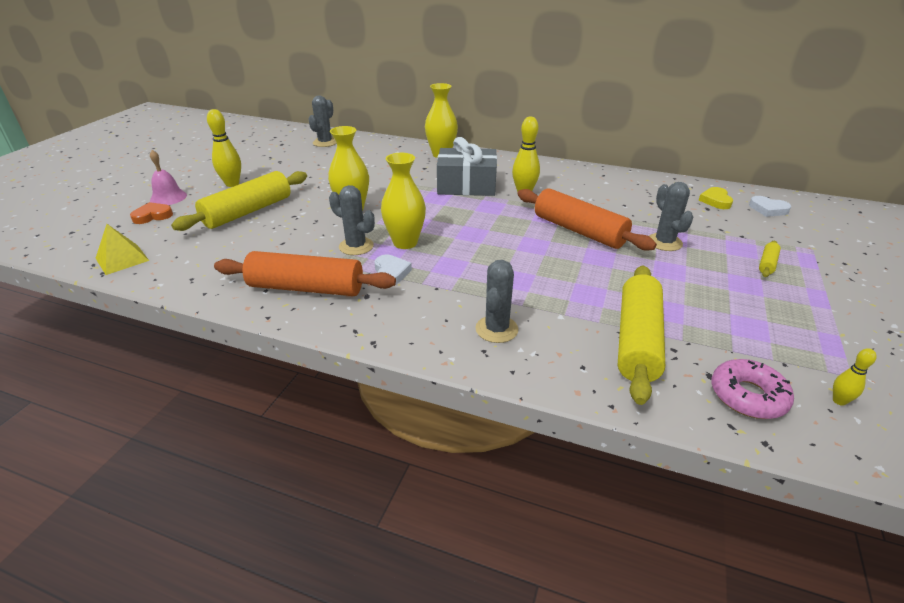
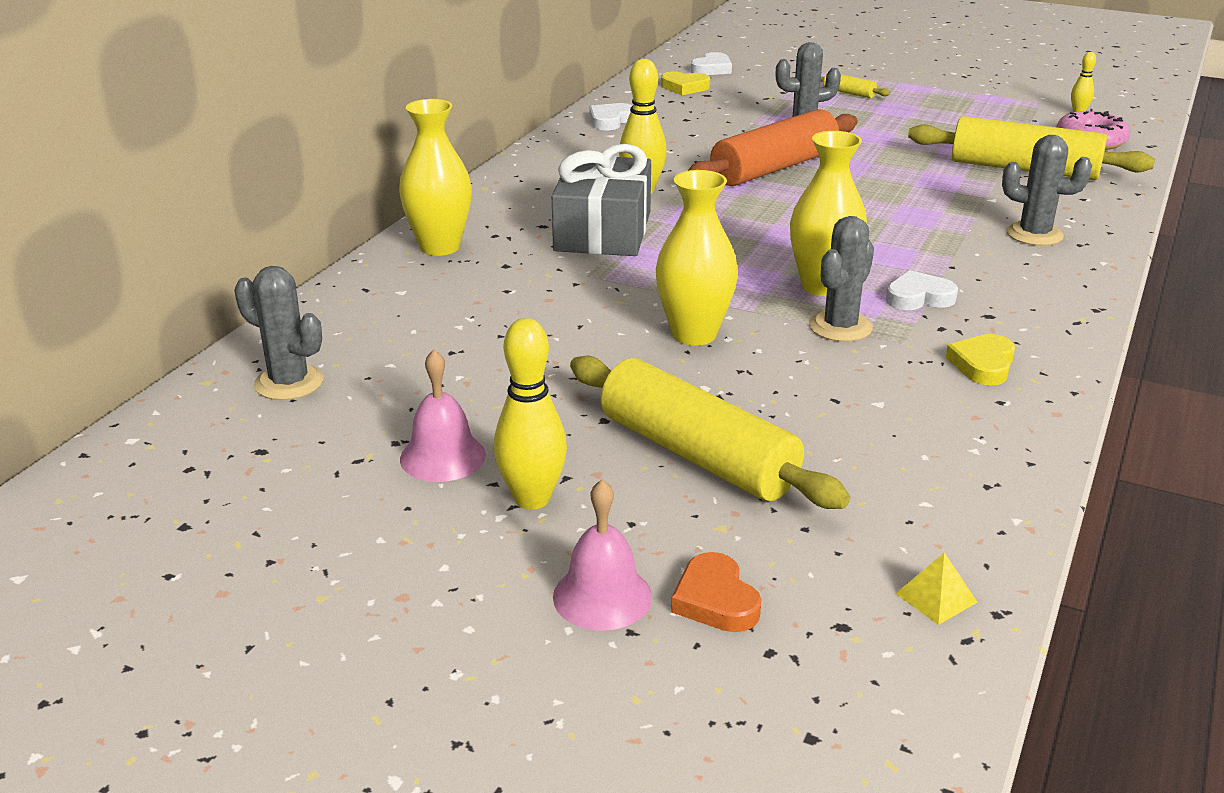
camera: 85 degrees left, 5 degrees down
yellow pyramid [95,224,149,275] -> yellow pyramid [895,553,977,625], size x0.59
orange rolling pin [214,251,396,296] -> yellow heart [946,334,1015,386]
none -> pink bell [400,349,486,482]
none -> white heart [590,103,632,130]

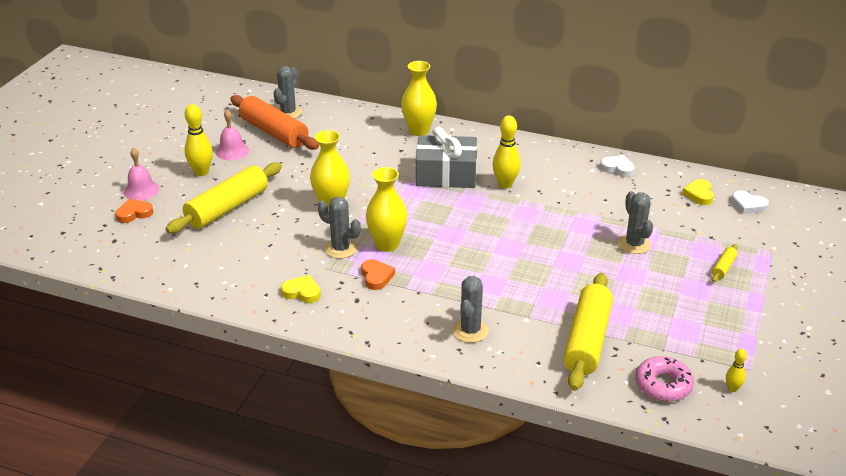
camera: 85 degrees right, 5 degrees up
orange rolling pin [688,109,858,186] -> orange rolling pin moved to [230,95,319,150]
white heart [886,270,958,310] -> orange heart [361,259,395,290]
yellow pyramid [895,553,977,625] -> none

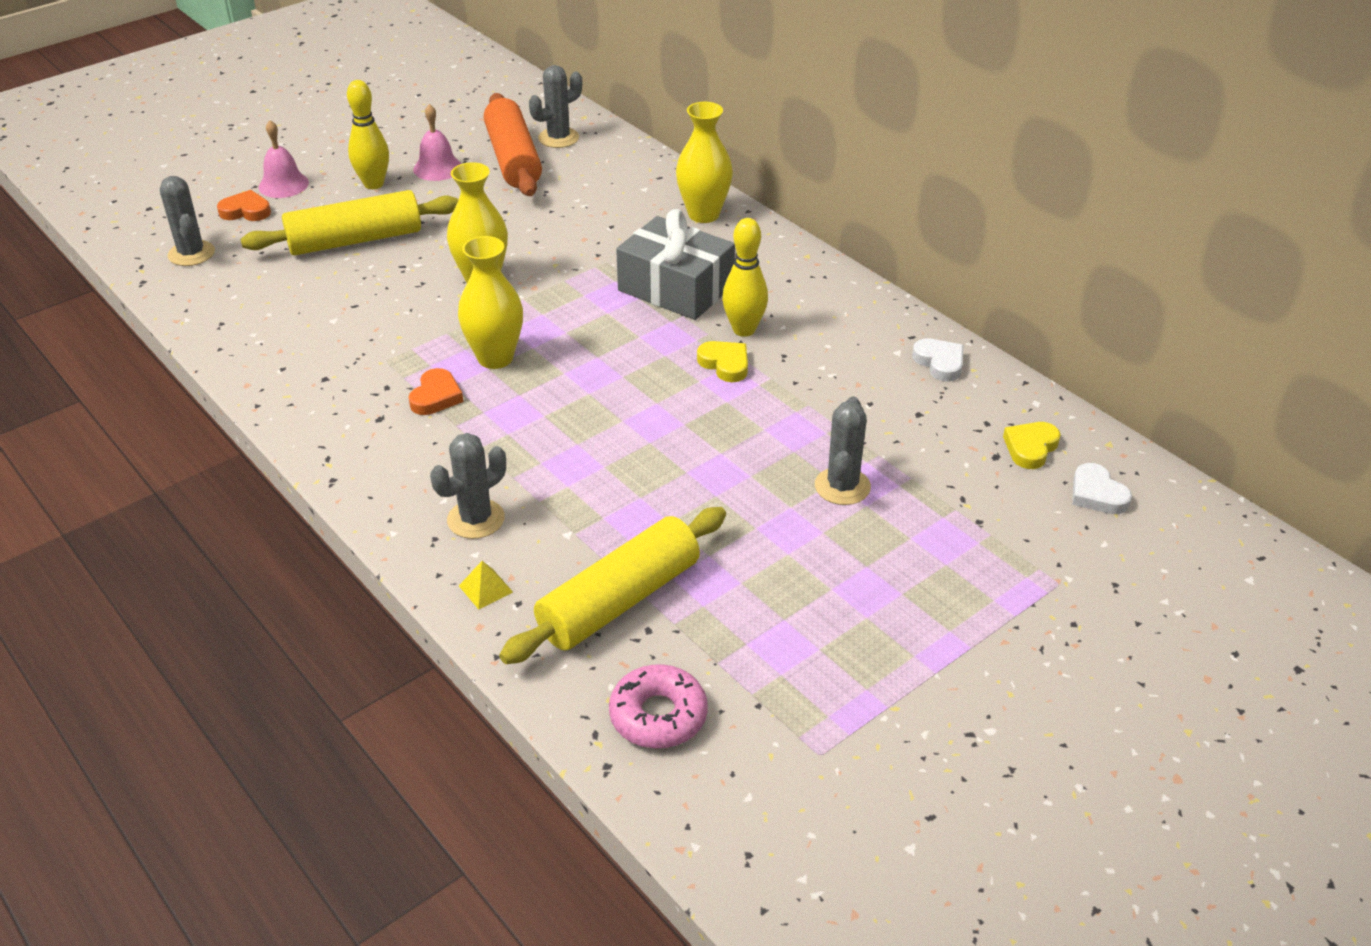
camera: 30 degrees right, 5 degrees up
yellow heart [281,275,321,303] -> yellow heart moved to [697,341,748,382]
grey cactus [318,197,361,259] -> grey cactus moved to [160,176,215,266]
yellow rolling pin [712,244,738,282] -> none
yellow bowling pin [726,349,747,392] -> none
none -> yellow pyramid [459,561,513,609]

